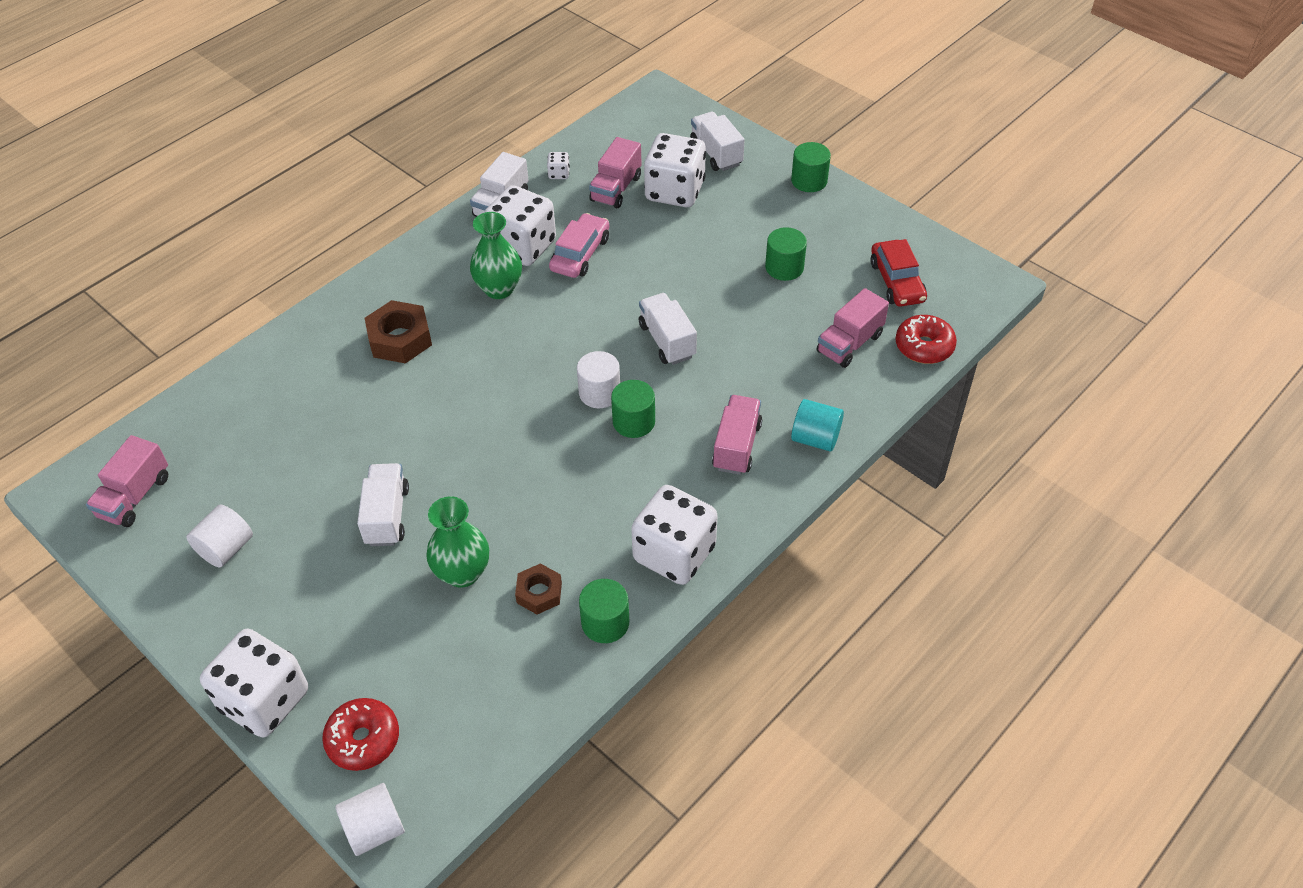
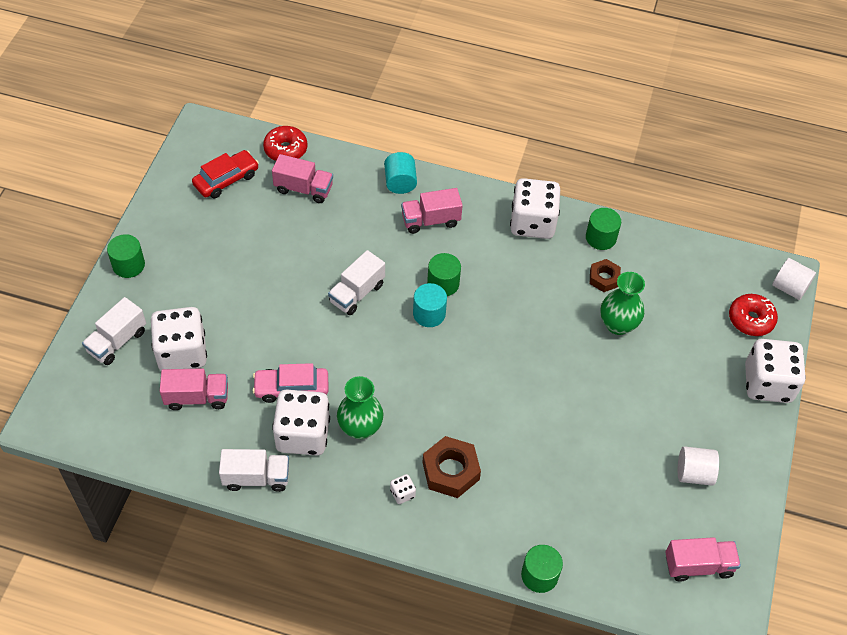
camera: 120 degrees left, 5 degrees up
white truck [357,463,409,546] -> none
white dice [547,152,570,179] -> white dice moved to [390,474,416,504]
white cylinder [577,351,620,408] -> turquoise cylinder [413,283,447,327]
green cylinder [765,227,807,281] -> green cylinder moved to [521,545,563,593]

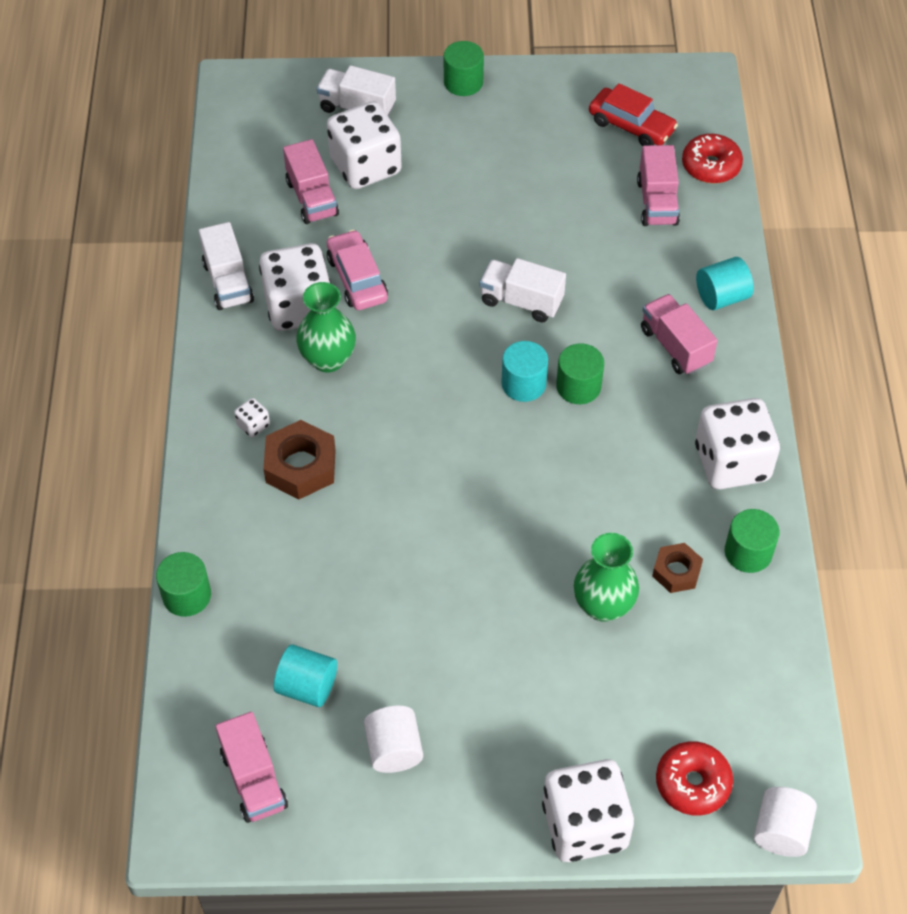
camera: 75 degrees right, 0 degrees up
none -> turquoise cylinder [274,644,337,707]

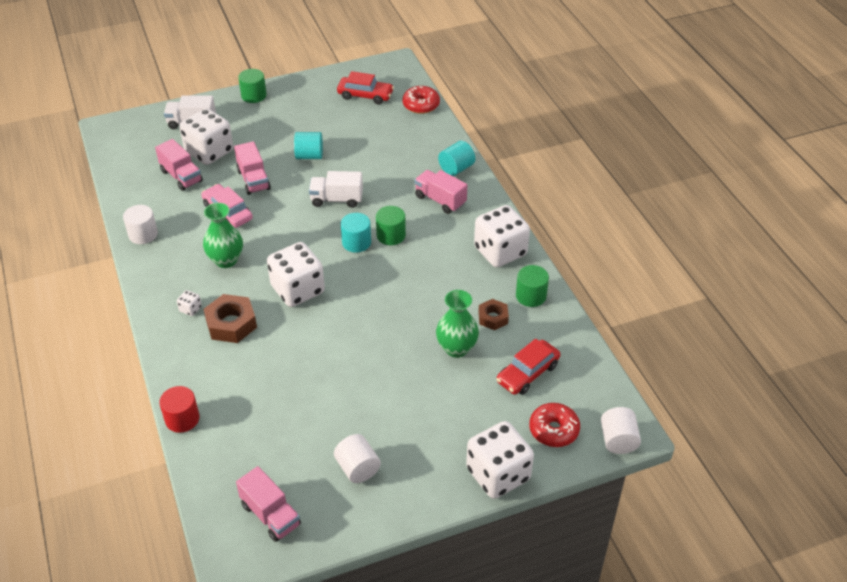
camera: 20 degrees left, 10 degrees down
green cylinder [156,552,211,617] -> red cylinder [159,386,200,433]
white truck [199,222,254,310] -> white cylinder [123,205,158,244]
white dice [259,243,331,331] -> white dice moved to [267,242,325,307]
turquoise cylinder [274,644,337,707] -> turquoise cylinder moved to [294,132,323,159]
pink truck [637,145,680,226] -> pink truck moved to [234,141,271,195]
none -> red car [496,339,560,395]

